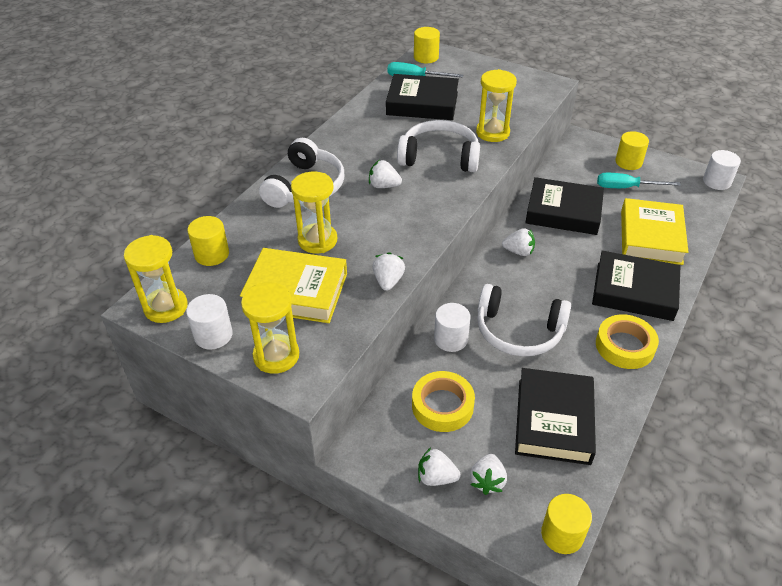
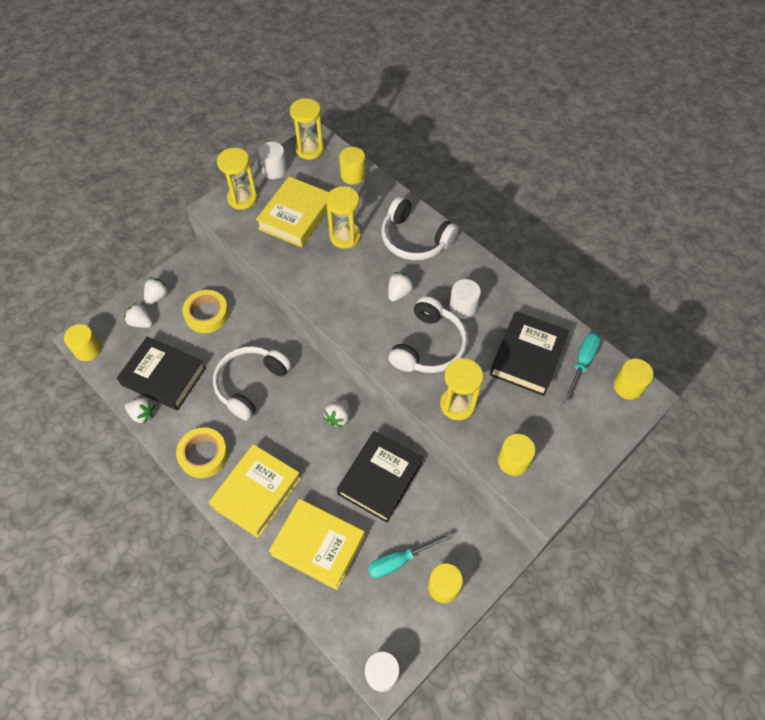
camera: 105 degrees right, 15 degrees up
white strawberry [373,252,405,291] -> white strawberry moved to [125,397,155,424]
white cylinder [434,303,470,352] -> white cylinder moved to [449,279,481,319]
black book [592,251,680,321] -> yellow book [209,444,301,538]
turquoise screwdriver [597,173,681,188] -> turquoise screwdriver turned 135 degrees counterclockwise [368,533,453,578]
none -> yellow cylinder [498,434,536,476]

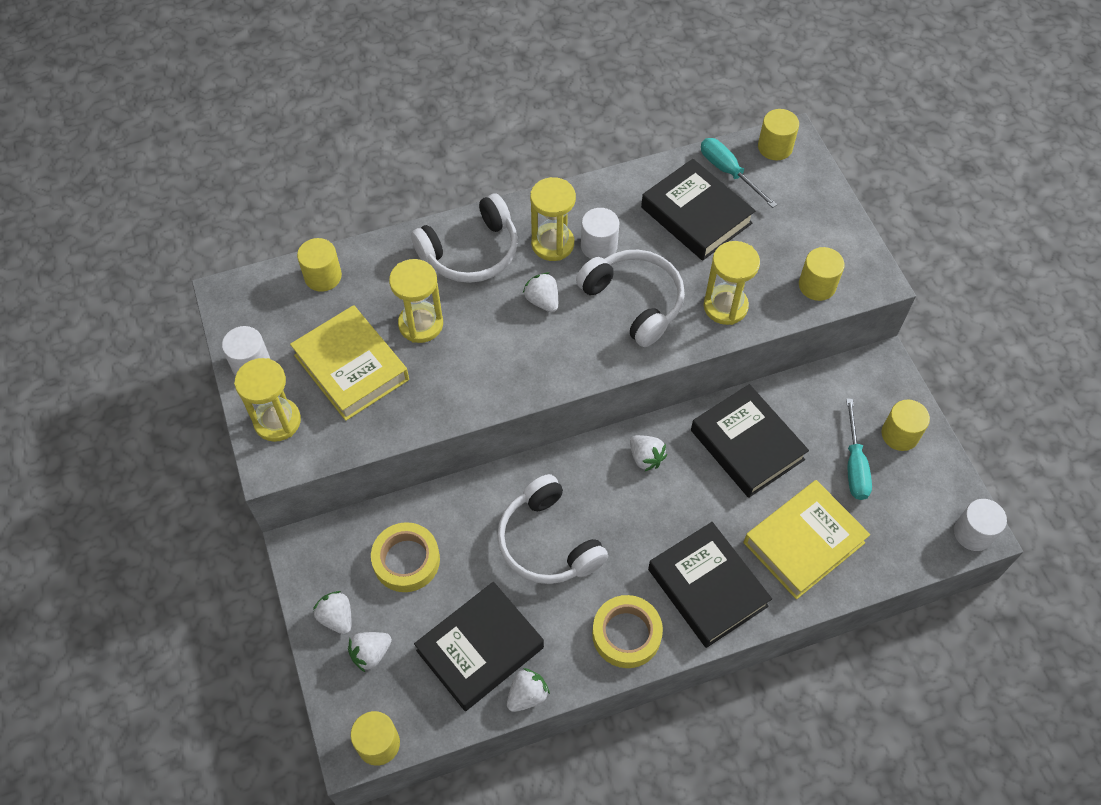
camera: 65 degrees left, 0 degrees up
yellow book [209,444,301,538] -> black book [648,522,772,648]
yellow hourglass [290,98,324,160] -> yellow hourglass moved to [530,177,576,261]

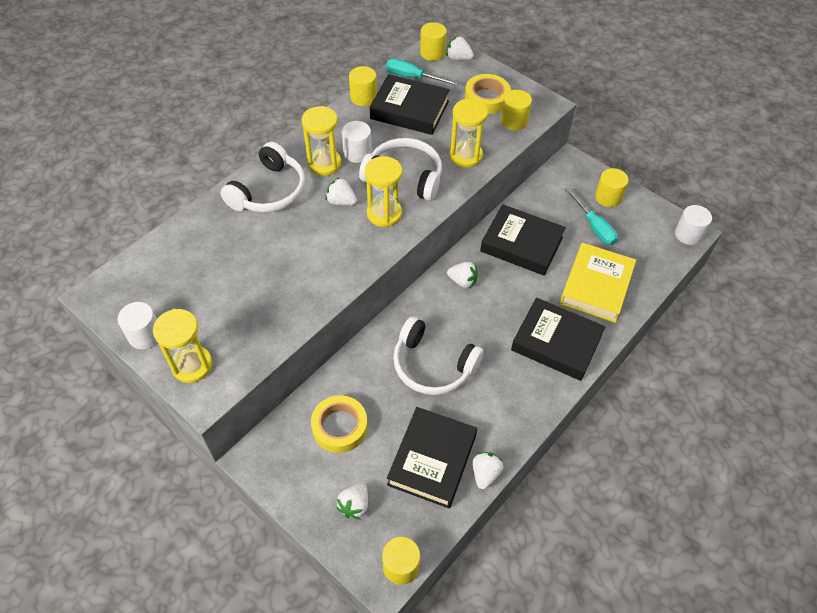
camera: 30 degrees left, 5 degrees down
yellow book [290,305,409,421] -> none
yellow cylinder [297,238,342,292] -> yellow cylinder moved to [349,66,377,106]
white strawberry [313,591,351,634] -> white strawberry moved to [447,36,474,61]
yellow hourglass [389,259,443,343] -> yellow hourglass moved to [365,156,402,227]
yellow tape [592,595,663,668] -> yellow tape moved to [465,74,511,114]

